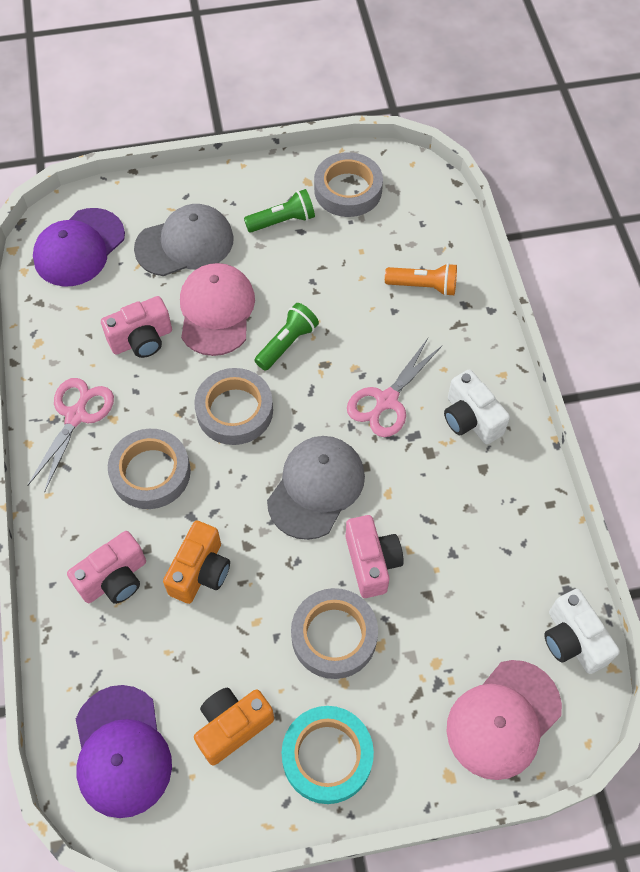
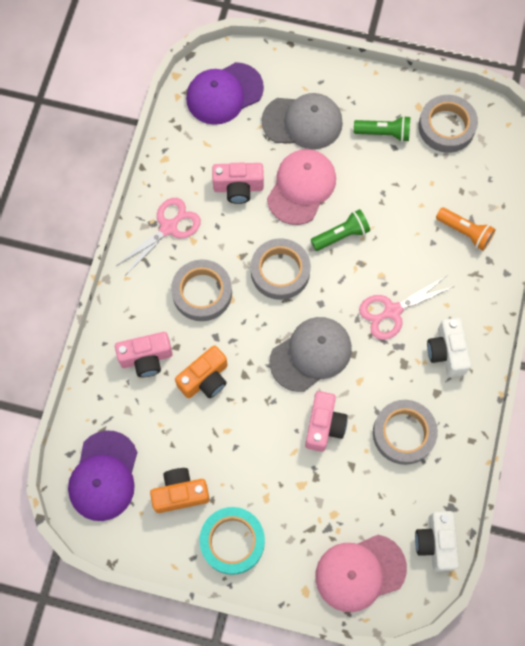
camera: 25 degrees right, 10 degrees up
grey tape [291,588,378,679] -> grey tape moved to [373,400,438,465]

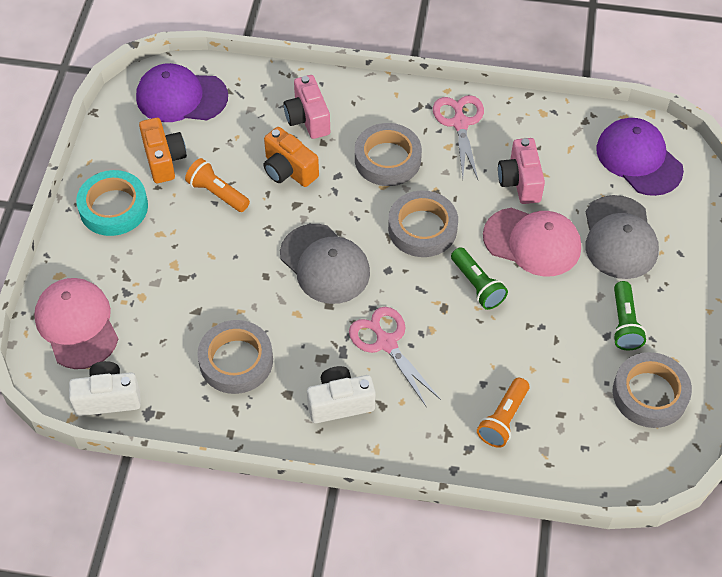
camera: 85 degrees right, 15 degrees down
pink scissors [116,198,201,276] -> pink scissors turned 135 degrees counterclockwise [433,95,484,179]
pink camera [305,391,348,452] -> none
none -> orange flashlight [185,158,250,212]

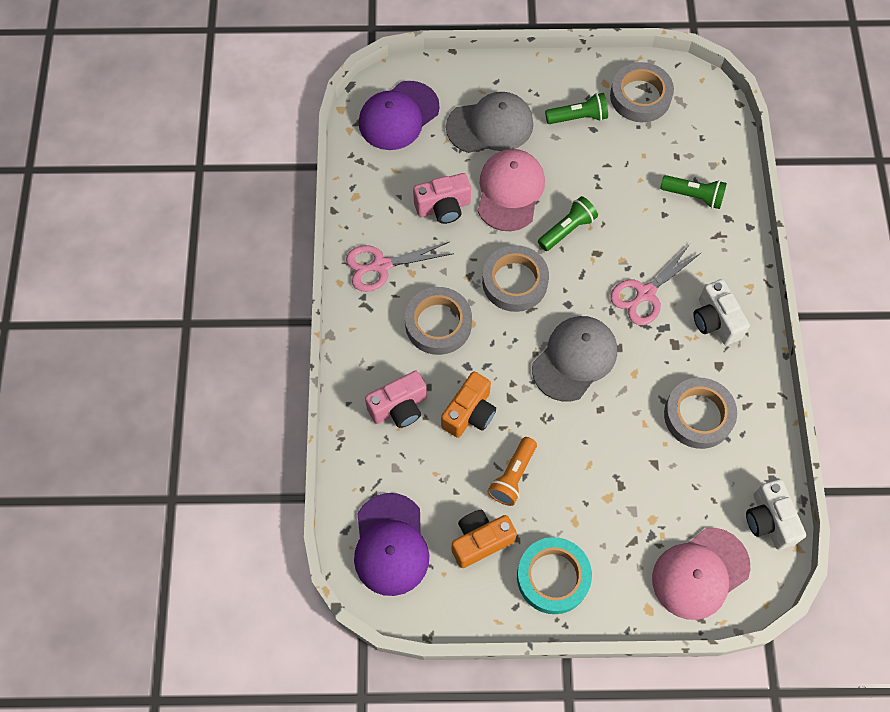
camera: 100 degrees left, 10 degrees up
orange flashlight [477,378,529,448] -> green flashlight [660,175,727,209]

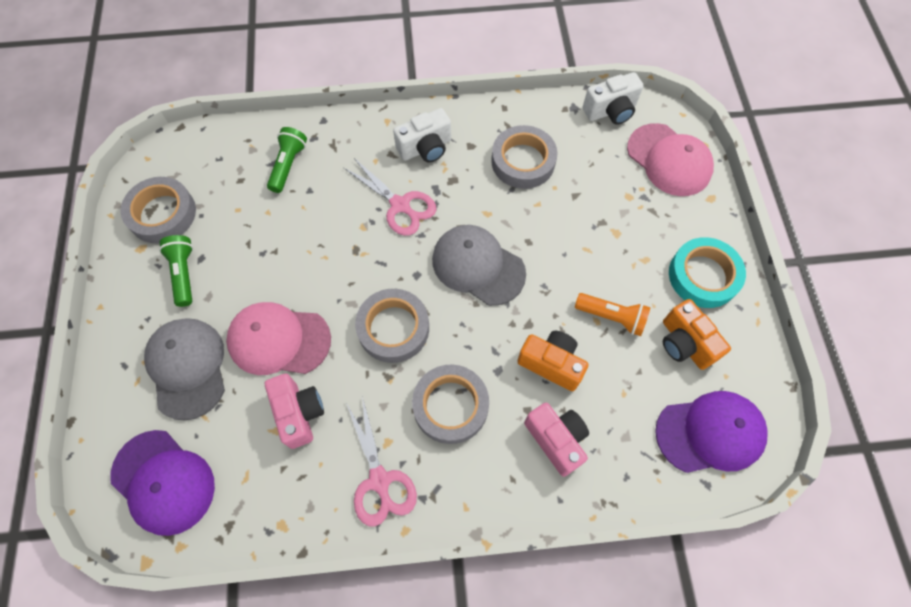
camera: 95 degrees left, 0 degrees up
green flashlight [538,196,598,251] -> none

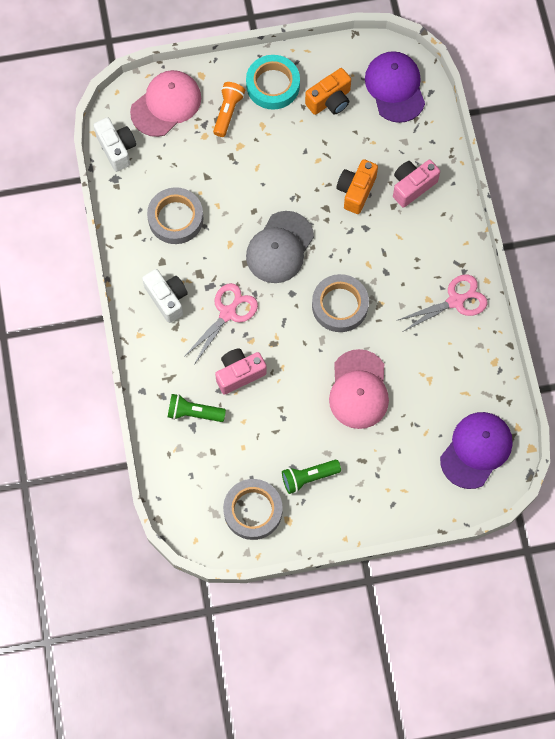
camera: 95 degrees left, 5 degrees up
grey cap [144,318,225,421] -> none
pink camera [265,373,324,449] -> pink camera moved to [215,348,267,395]
grey tape [412,364,489,444] -> none
orange flashlight [575,293,651,336] -> orange flashlight moved to [213,82,245,137]

